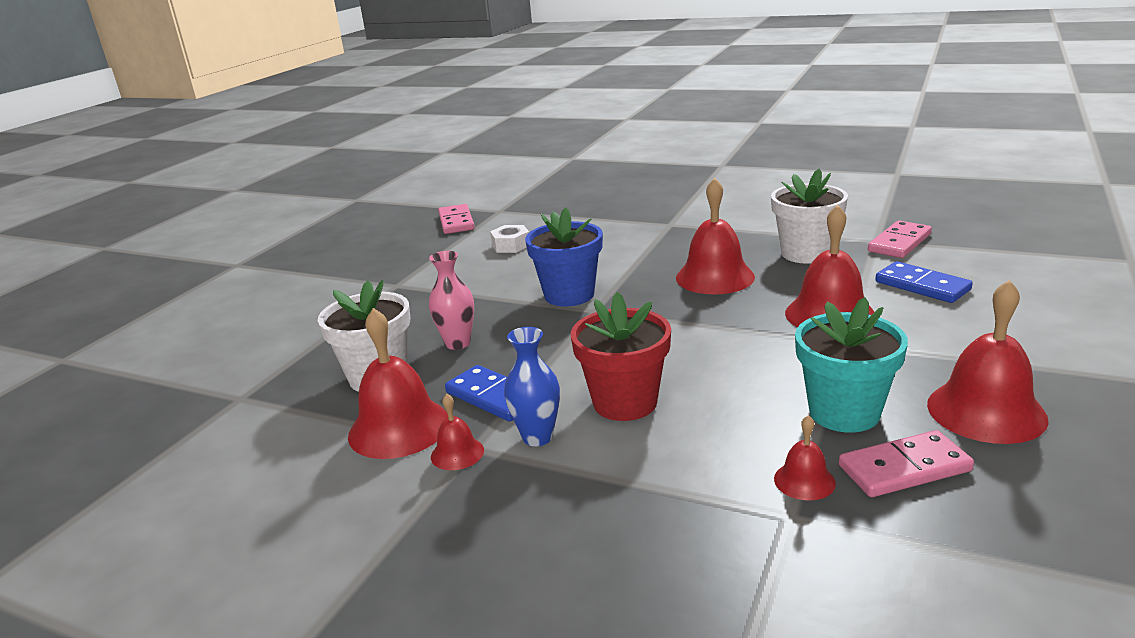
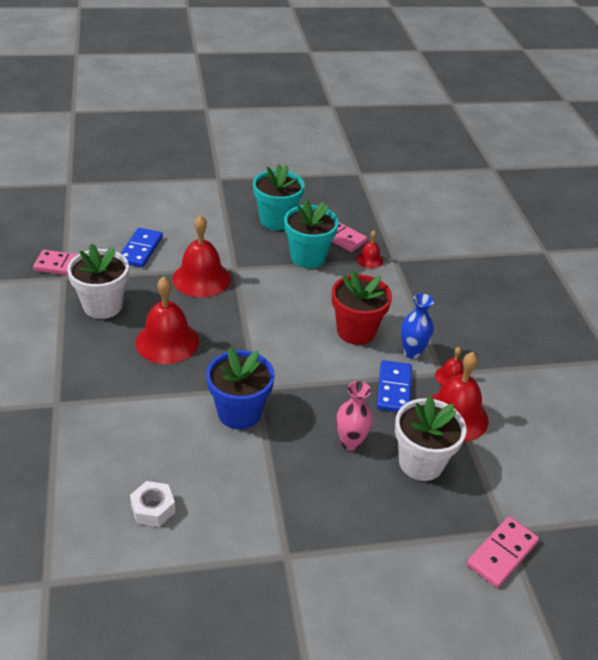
camera: 130 degrees left, 15 degrees up
pink domino [438,204,474,234] -> pink domino moved to [467,516,539,588]
red bell [927,280,1049,444] -> turquoise flower pot [253,164,305,230]

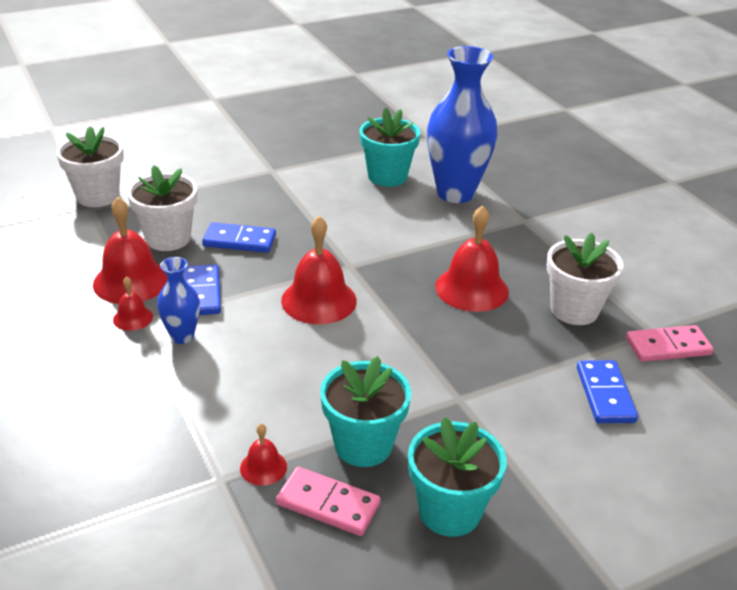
camera: 165 degrees right, 5 degrees down
white nut [130,481,175,527] -> turquoise flower pot [360,107,420,187]
red bell [172,215,231,297] -> red bell moved to [281,216,357,324]
blue flower pot [206,347,275,429] -> none
red flower pot [332,270,392,345] -> none
pink vase [336,381,373,451] -> blue domino [202,223,276,253]
pink domino [467,516,539,588] -> white flower pot [56,126,124,207]
none -> blue vase [427,46,498,203]

